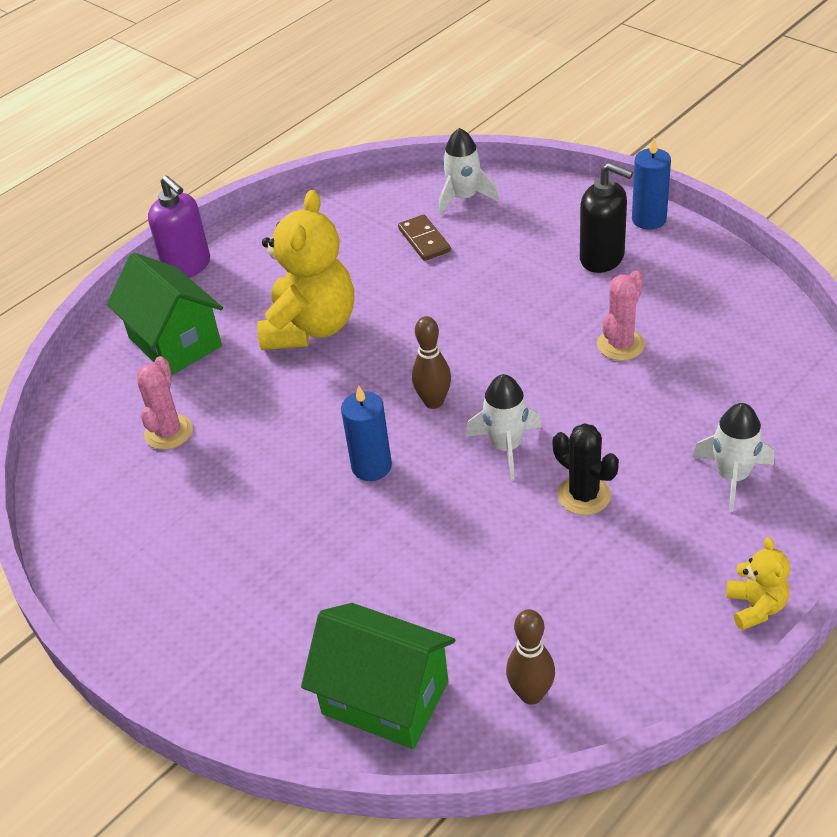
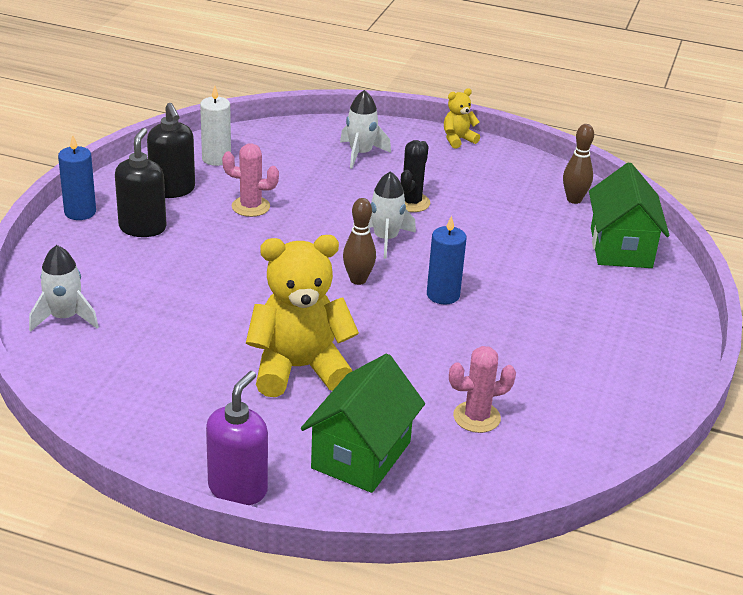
camera: 120 degrees left, 10 degrees down
brown domino [398,215,451,261] -> none
none -> black soap dispenser [147,103,195,198]
none -> white candle [200,86,231,166]

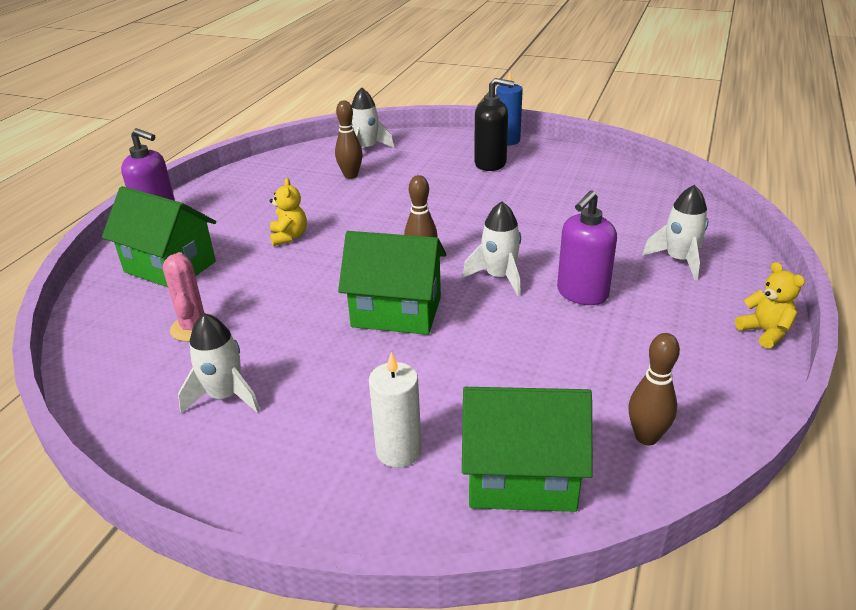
camera: 95 degrees right, 0 degrees up
black soap dispenser [147,103,195,198] -> none
white candle [200,86,231,166] -> white candle moved to [369,352,422,468]
pink cactus [222,143,279,217] -> none
yellow teddy bear [246,235,359,397] -> yellow teddy bear [270,178,307,246], size x0.47
black cactus [400,140,430,212] -> purple soap dispenser [557,190,617,305]
blue candle [427,215,467,305] -> green house [338,231,446,335]
none -> white rocket [178,313,260,413]
none -> brown bowling pin [335,100,362,179]

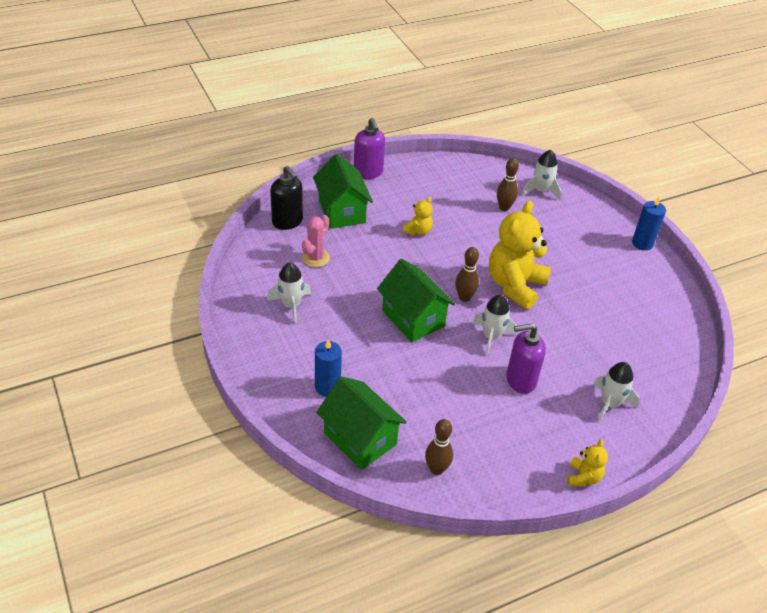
camera: 40 degrees right, 10 degrees up
white candle [369,352,422,468] -> blue candle [315,339,342,397]
black soap dispenser [474,78,515,171] -> black soap dispenser moved to [270,166,303,230]
none -> yellow teddy bear [489,201,551,310]

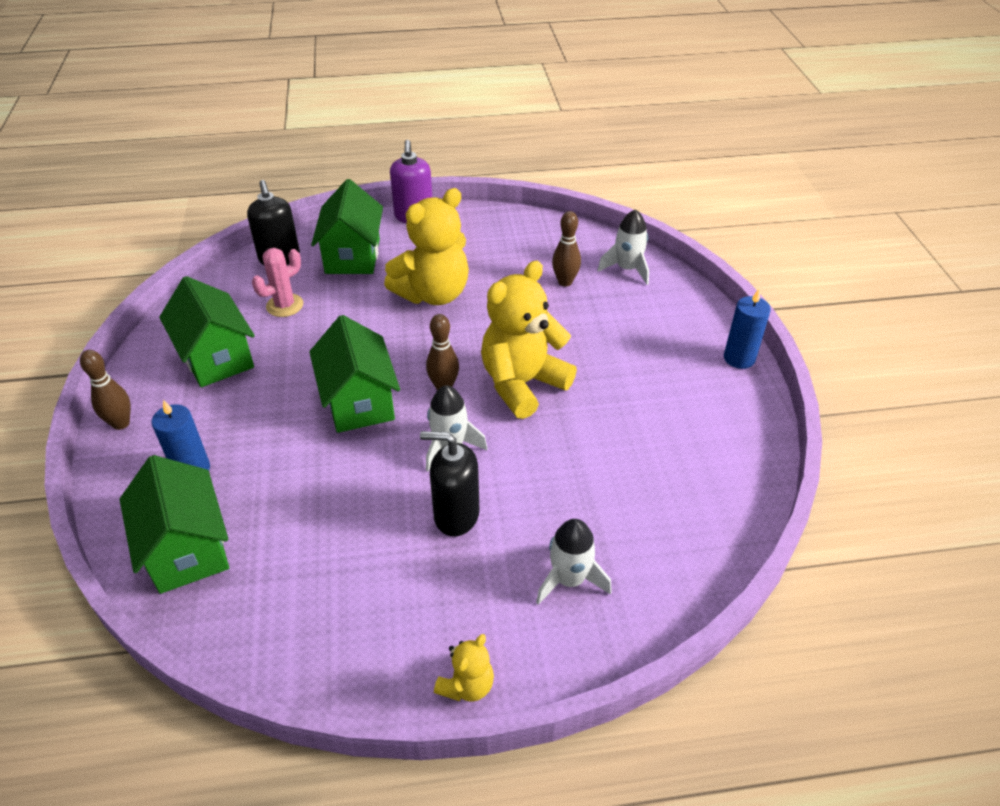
camera: 20 degrees right, 0 degrees up
white rocket [267,263,311,324] -> green house [159,276,255,387]
yellow teddy bear [403,197,433,236] -> yellow teddy bear [384,188,469,305], size x2.13
brown bowling pin [425,419,453,475] -> brown bowling pin moved to [80,350,131,430]
purple soap dispenser [506,323,546,394] -> black soap dispenser [420,431,480,536]

